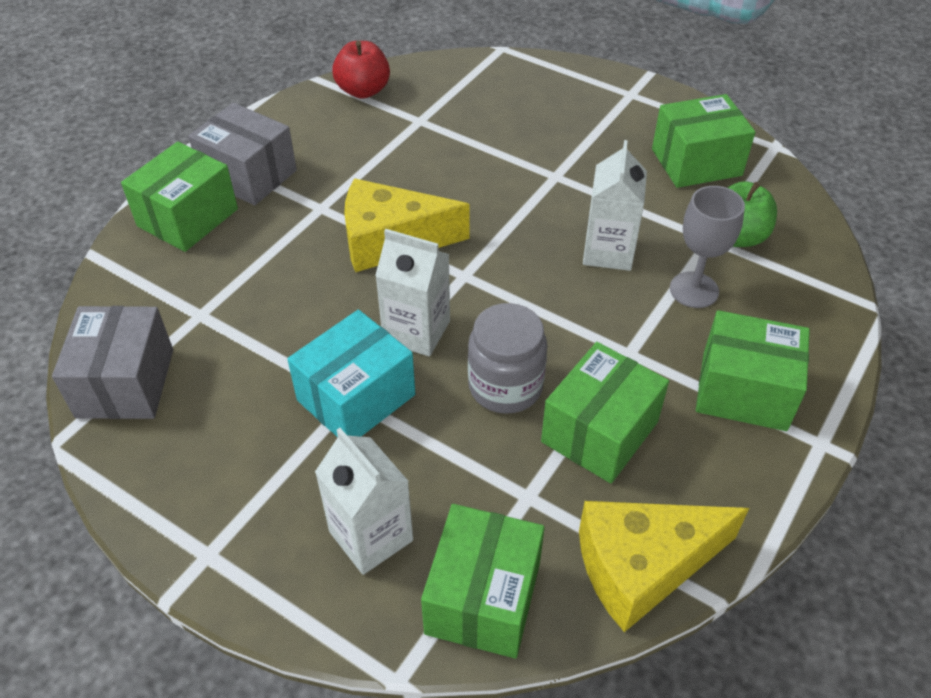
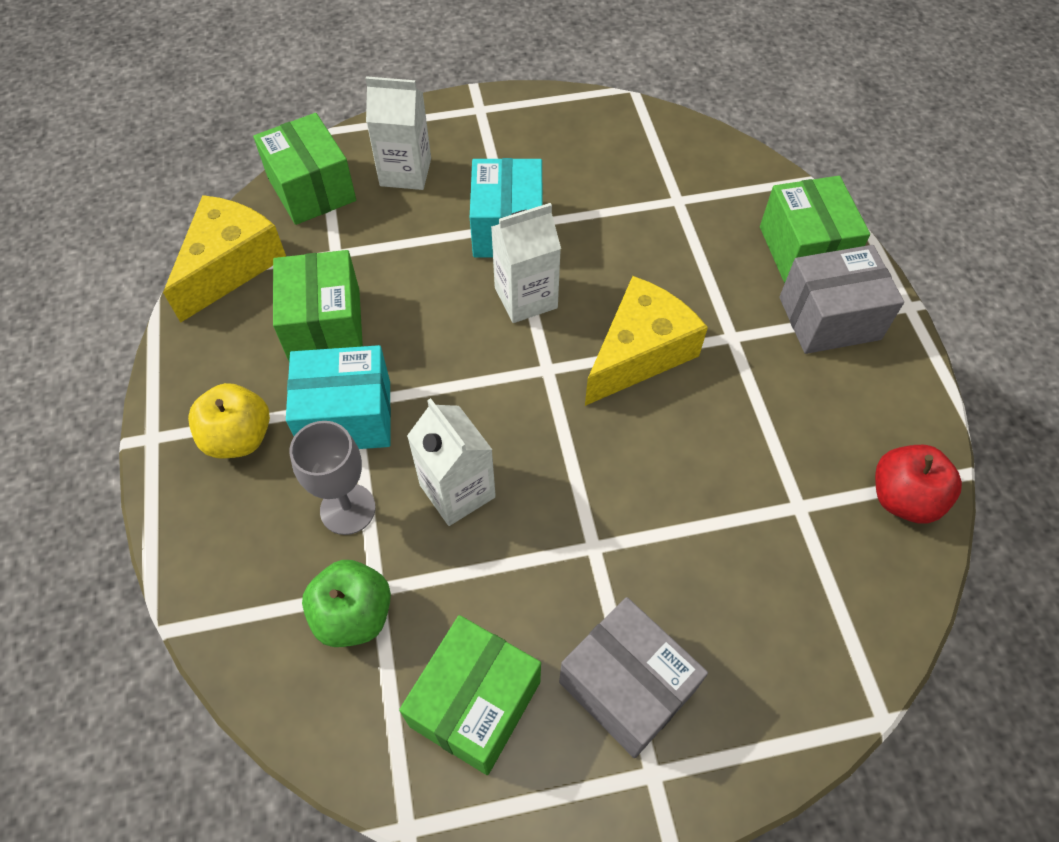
camera: 135 degrees right, 10 degrees up
grey box [52,306,173,419] -> grey box moved to [559,597,708,758]
grey jar [468,303,548,414] -> none
green box [696,310,810,431] -> yellow apple [188,383,270,459]
none -> turquoise box [286,345,391,449]

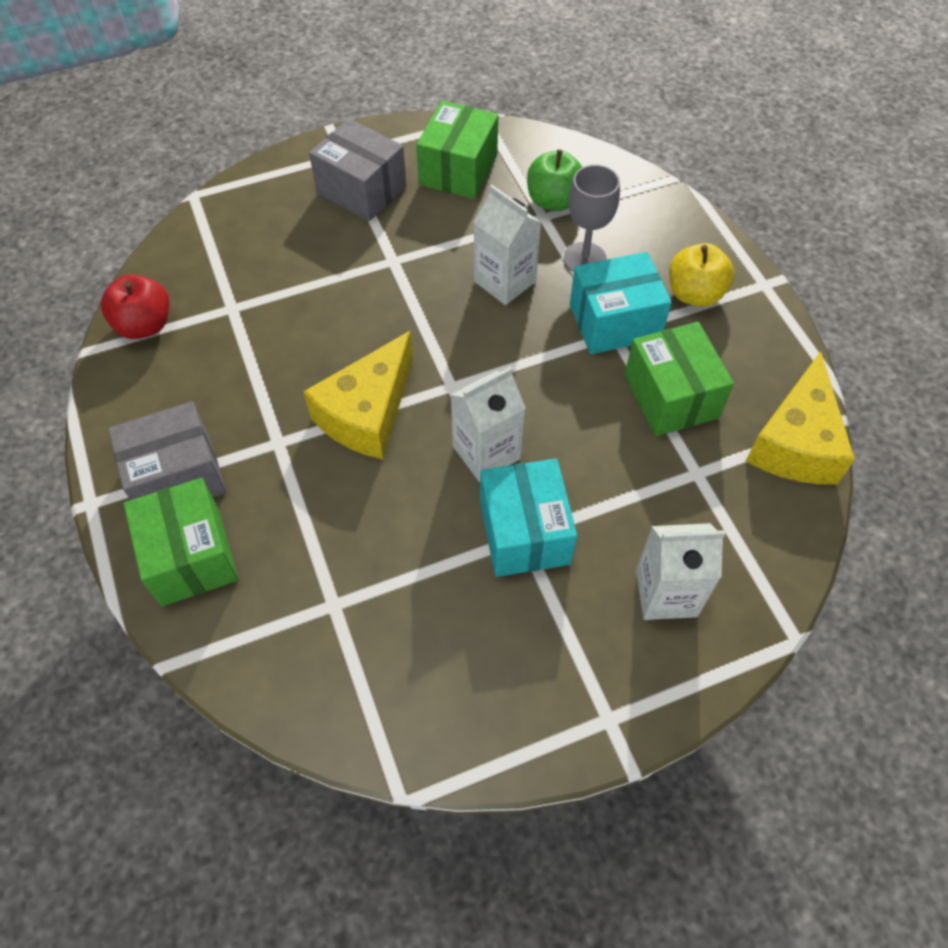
camera: 170 degrees right, 0 degrees up
green box [253,113,356,225] -> none

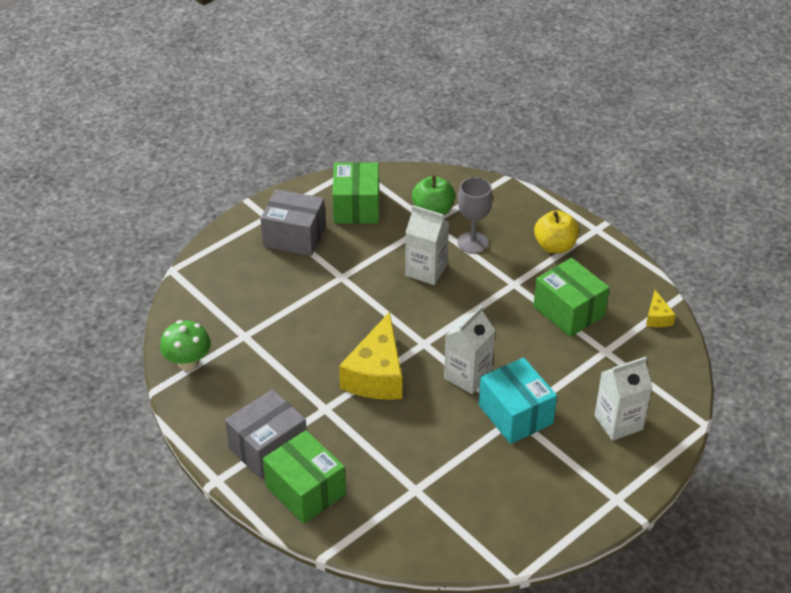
camera: 20 degrees left, 15 degrees down
red apple [101,274,170,339] -> green mushroom [160,320,211,371]
turquoise box [570,252,672,354] -> none
yellow cheese [746,351,855,484] -> yellow cheese [646,290,676,327], size x0.46

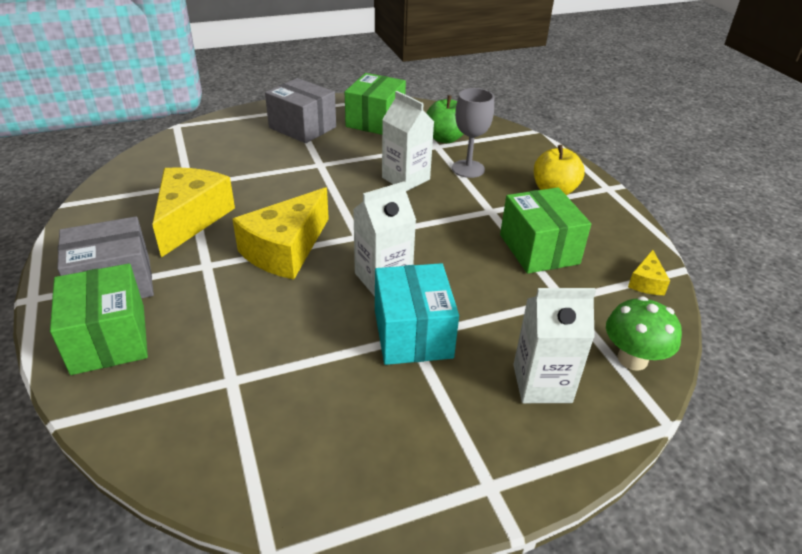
camera: 20 degrees right, 5 degrees down
green mushroom [160,320,211,371] -> green mushroom moved to [606,296,682,371]
none -> yellow cheese [152,167,235,257]

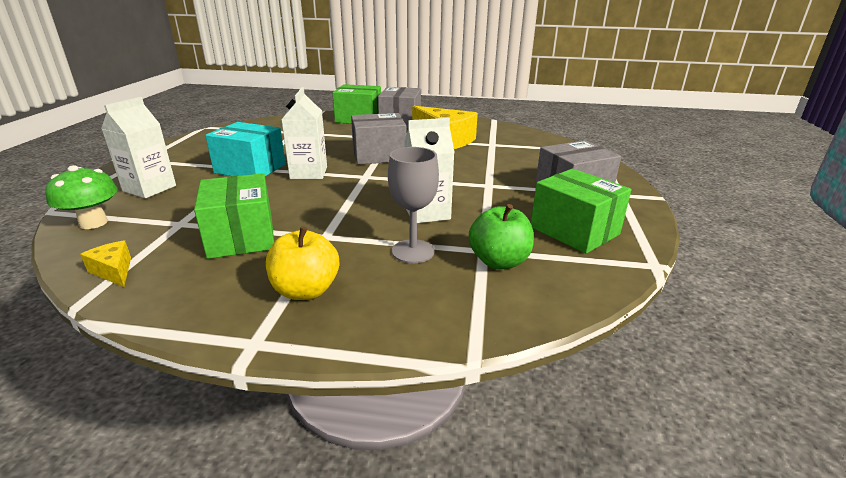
camera: 120 degrees right, 10 degrees down
yellow cheese [232,187,329,279] -> grey box [351,113,406,165]
green box [500,187,591,274] -> green box turned 60 degrees clockwise [194,173,274,259]

